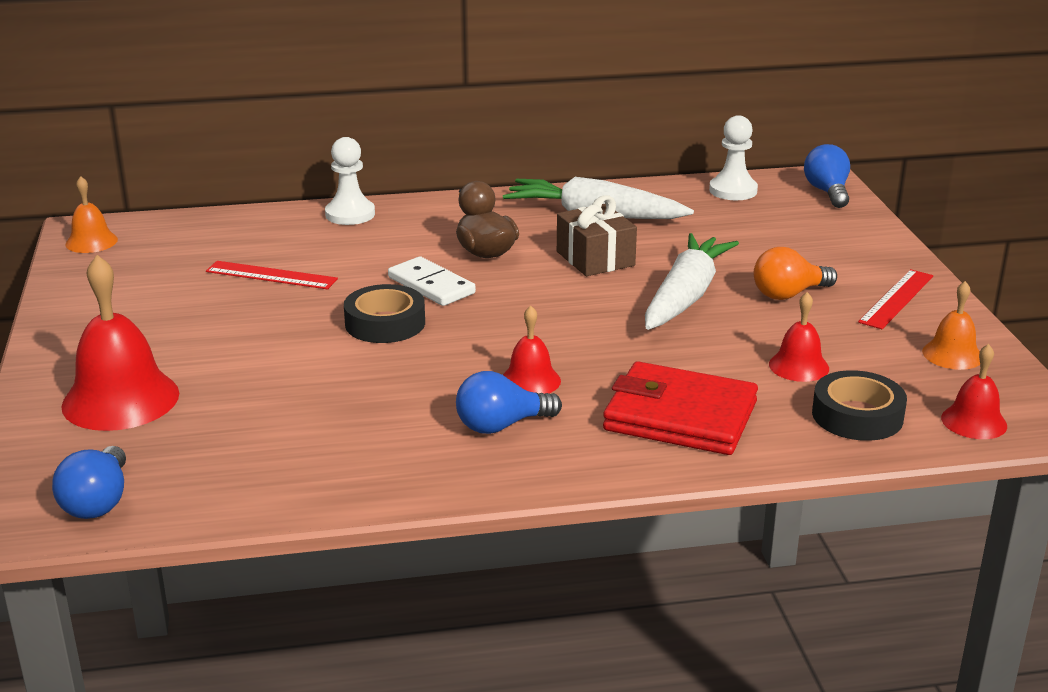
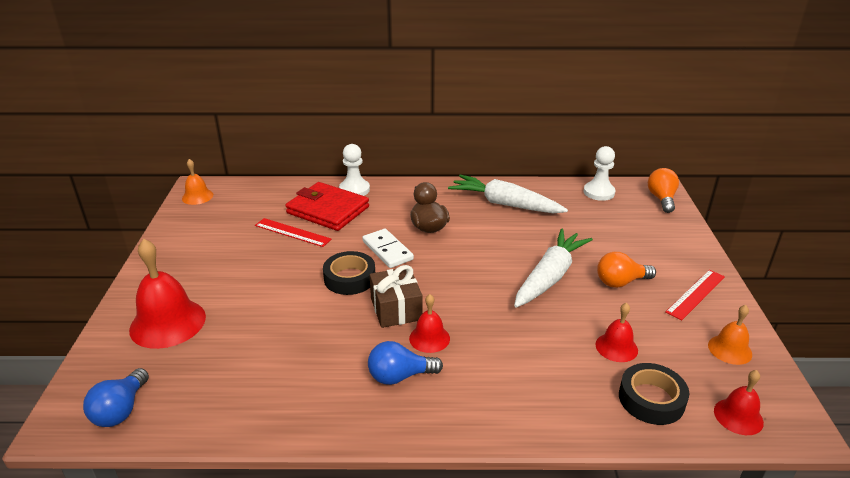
camera: 10 degrees right, 5 degrees up
brown gift [557,195,637,276] -> brown gift moved to [370,265,423,328]
red wallet [603,361,758,455] -> red wallet moved to [285,182,369,231]
blue light bulb [804,144,850,208] -> orange light bulb [648,168,679,213]

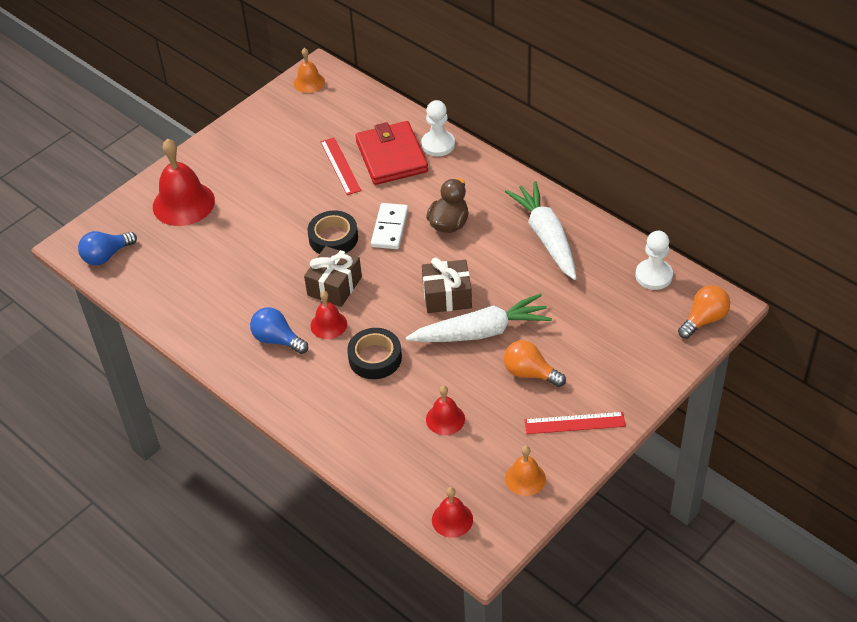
camera: 45 degrees right, 15 degrees up
black tape [619,363,689,425] -> black tape moved to [347,328,402,379]
none -> brown gift [422,258,472,313]

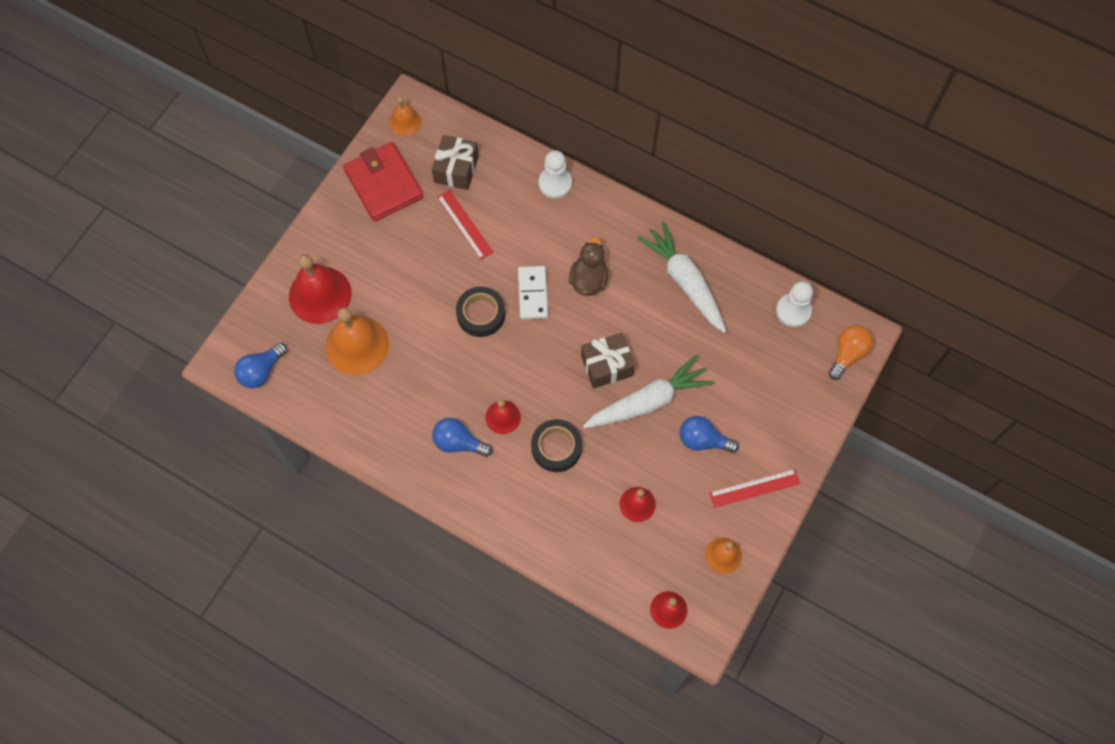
camera: 15 degrees left, 20 degrees up
brown gift [304,246,362,307] -> brown gift moved to [432,135,479,190]
red wallet [355,121,428,185] -> red wallet moved to [343,142,423,222]
orange light bulb [504,340,566,387] -> blue light bulb [680,416,739,453]
none -> orange bell [325,307,389,375]

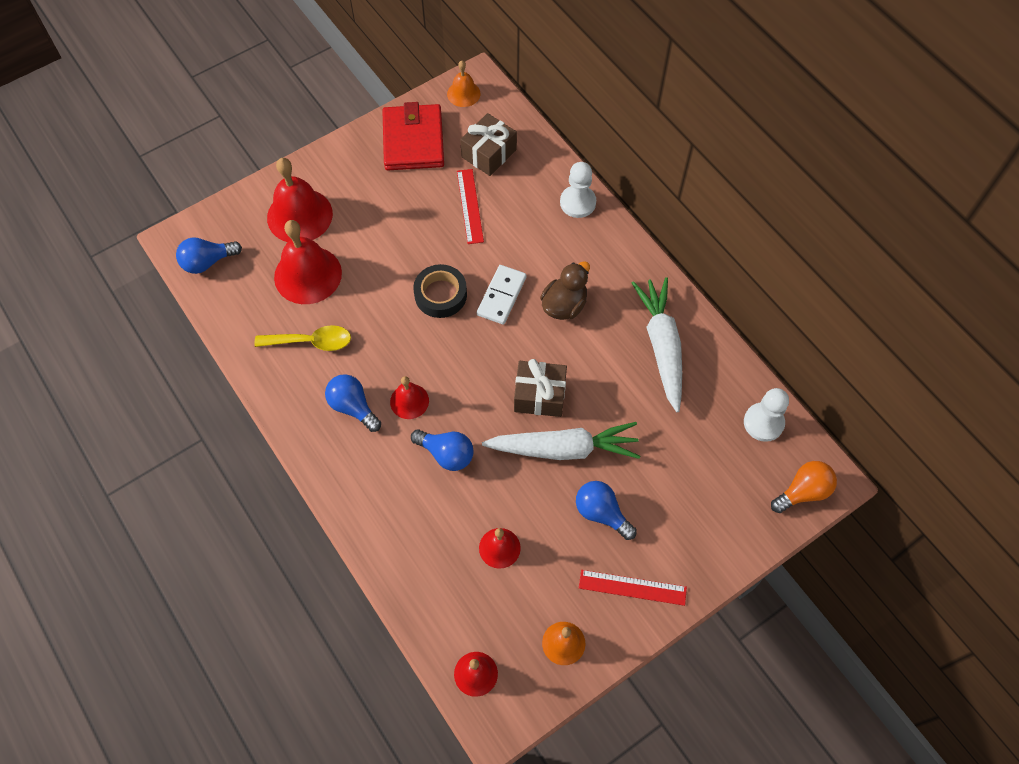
camera: 25 degrees right, 5 degrees down
orange bell [325,307,389,375] -> red bell [274,220,342,304]
black tape [531,419,582,472] -> blue light bulb [411,429,474,471]
none -> yellow spoon [255,325,351,351]

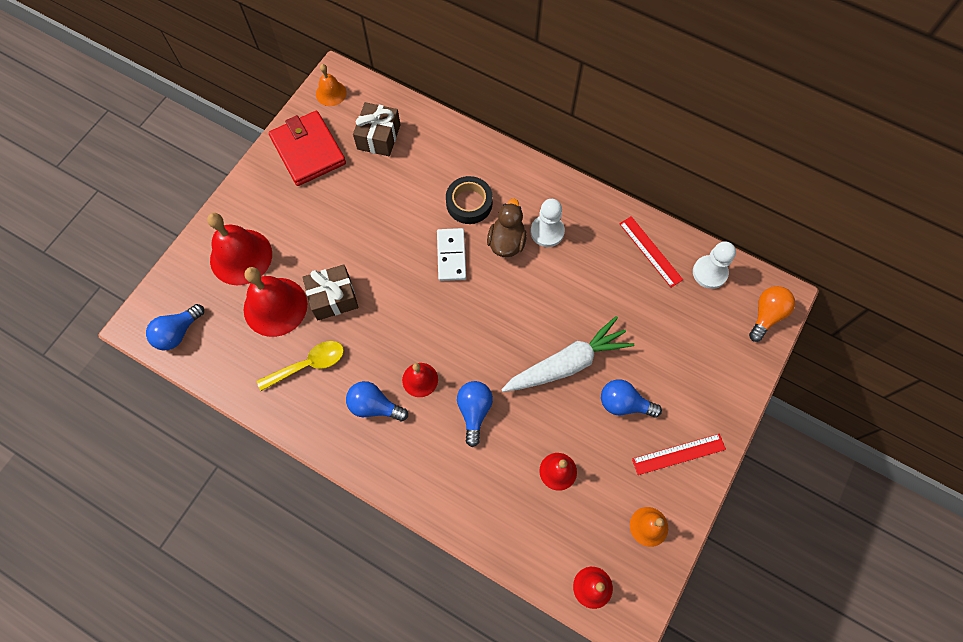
camera: 25 degrees left, 5 degrees up
blue light bulb [411,429,474,471] -> blue light bulb turned 90 degrees counterclockwise [457,381,493,447]
black tape [413,264,467,318] -> black tape moved to [446,176,493,224]
red ruler [457,169,484,244] -> red ruler moved to [619,216,683,288]
brown gift [514,359,567,417] -> brown gift moved to [302,264,359,320]
white pawn [560,162,596,218] -> white pawn moved to [531,199,565,247]
white carrot [632,277,682,412] -> none

